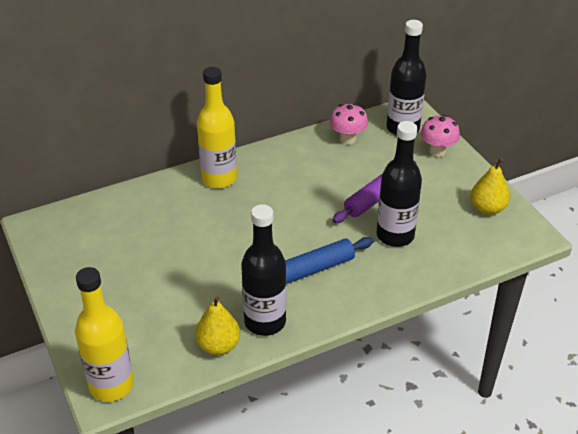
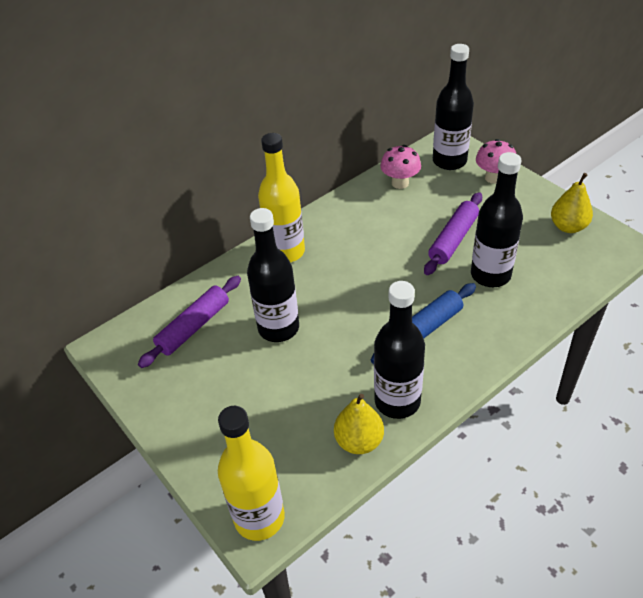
camera: 10 degrees left, 5 degrees up
none -> purple rolling pin [138,276,241,368]
none -> black bottle [247,208,299,342]

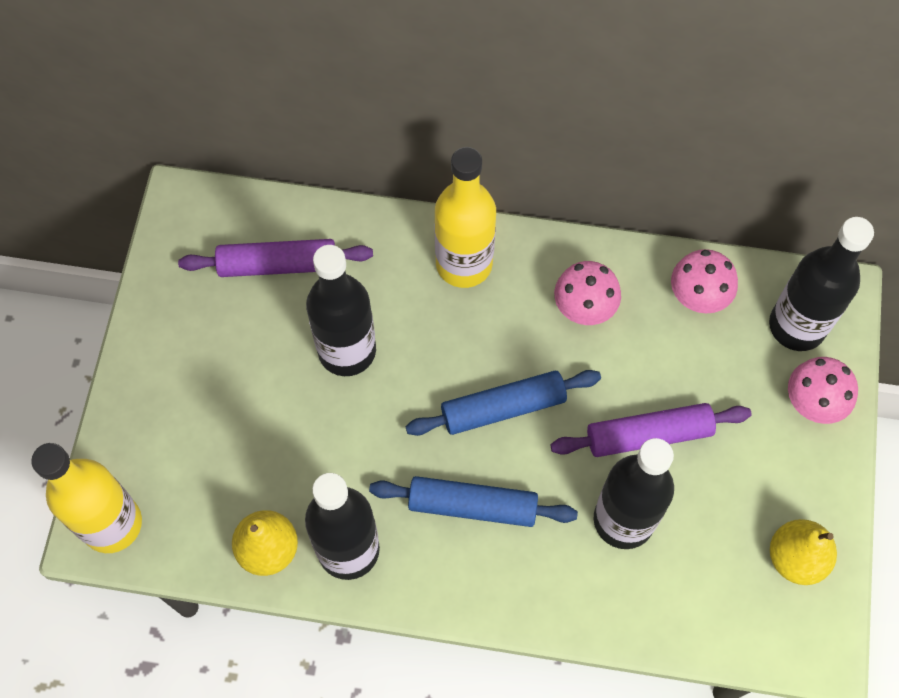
camera: 45 degrees right, 20 degrees up
none -> blue rolling pin [405,370,601,436]
none -> pink mushroom [554,261,621,325]

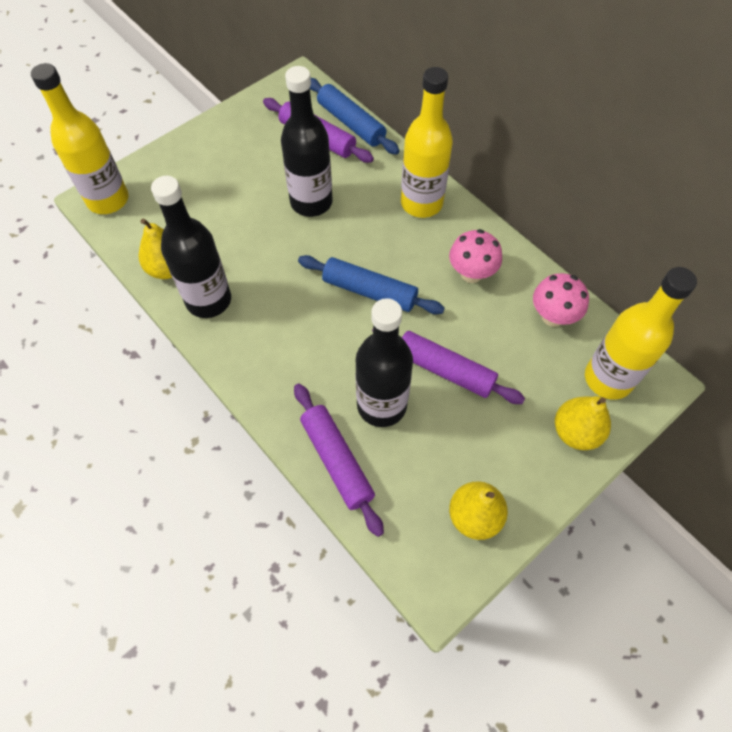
camera: 40 degrees right, 5 degrees down
blue rolling pin [369,476,578,527] -> blue rolling pin moved to [310,78,400,155]
black bottle [769,217,874,351] -> yellow bottle [585,267,697,400]
pink mushroom [788,357,858,424] -> yellow pear [555,396,611,450]
none -> purple rolling pin [294,384,384,537]

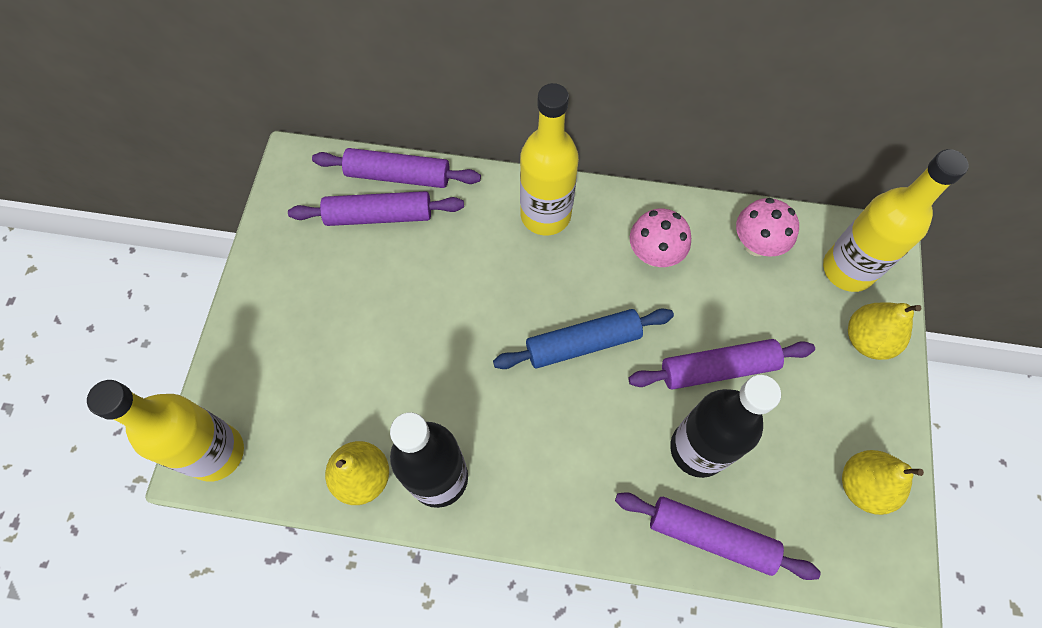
camera: 40 degrees left, 5 degrees up
black bottle [281,66,332,217] -> none
blue rolling pin [310,78,400,155] -> purple rolling pin [312,148,481,188]

